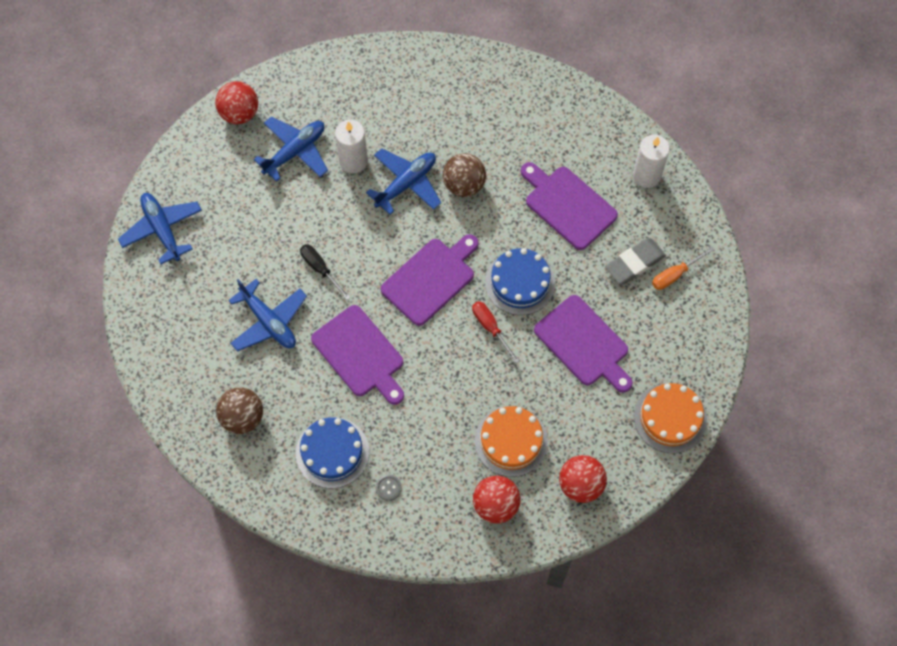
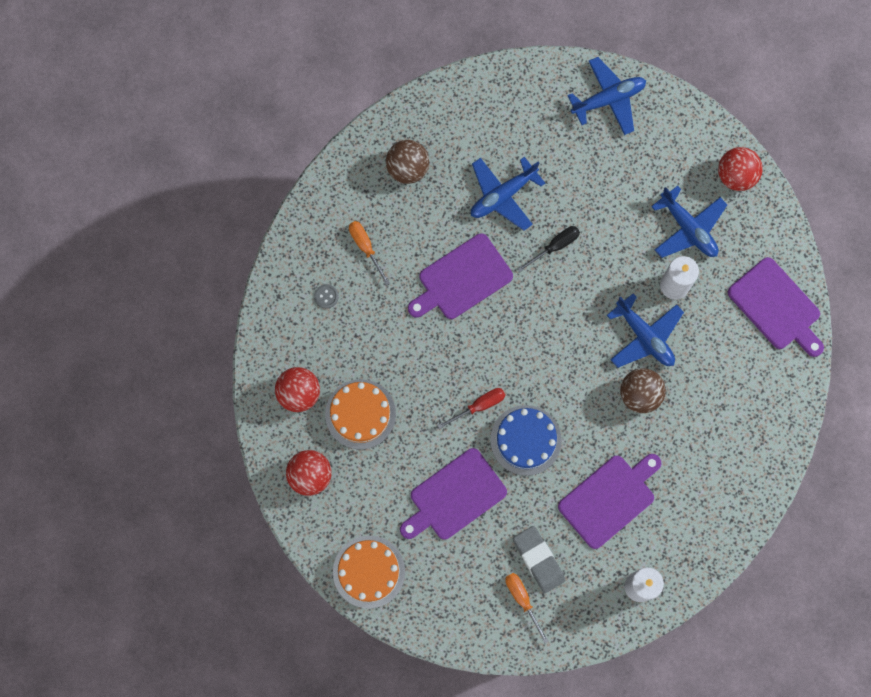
camera: 95 degrees right, 10 degrees up
blue cake [296,417,369,488] -> orange screwdriver [349,221,390,286]
purple cutting board [381,234,479,326] -> purple cutting board moved to [728,257,824,357]

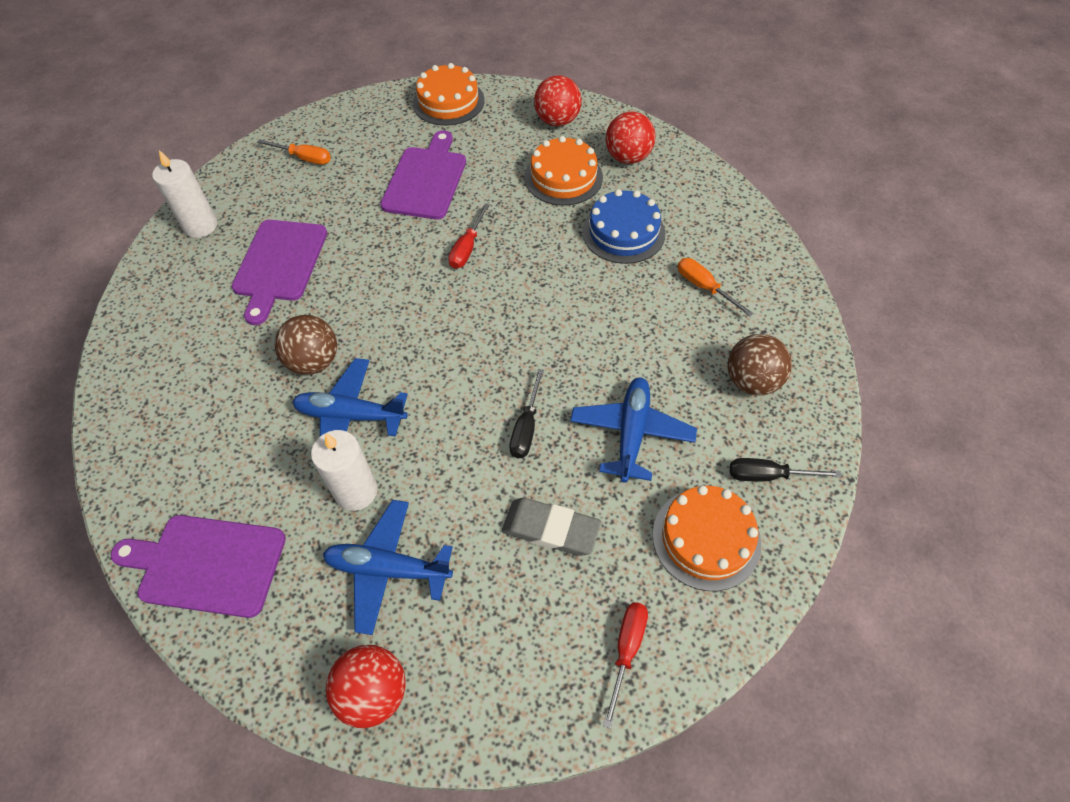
camera: 140 degrees right, 20 degrees down
grey button [314,284,339,309] -> none
orange screwdriver [349,221,390,286] -> orange screwdriver turned 150 degrees counterclockwise [678,258,754,317]
purple cutting board [408,233,513,319] -> none
blue cake [490,405,562,476] -> blue cake moved to [582,189,666,264]
grey eraser [513,526,565,593] -> grey eraser moved to [502,498,601,556]
blue plane [567,57,646,135] -> red screwdriver [603,602,648,729]
none -> orange cake [653,485,761,591]
none -> black screwdriver [730,458,842,481]

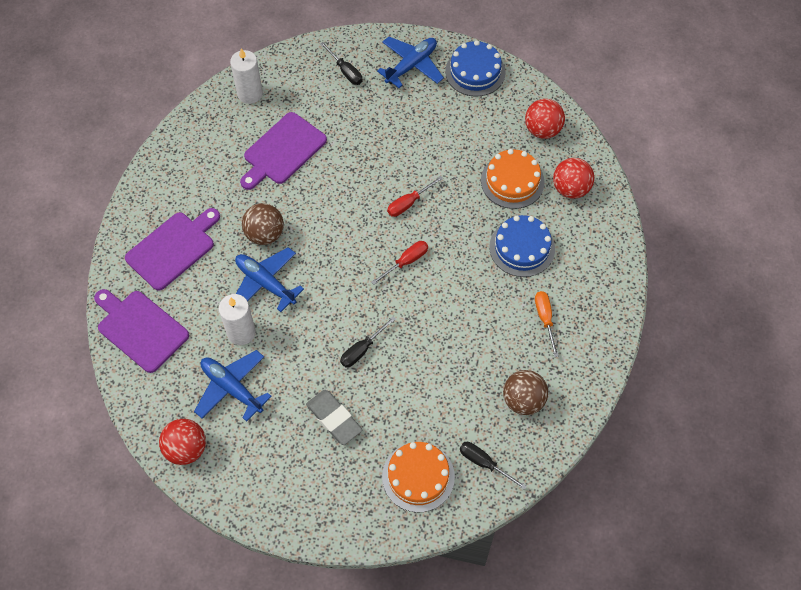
camera: 30 degrees right, 5 degrees up
orange screwdriver [257,139,331,165] -> black screwdriver [320,42,363,85]
purple cutting board [380,130,466,219] -> purple cutting board moved to [125,208,220,291]
orange cake [413,63,485,126] -> blue cake [445,40,506,97]
blue plane [570,377,697,483] -> blue plane moved to [377,37,444,88]
red screwdriver [603,602,648,729] -> red screwdriver moved to [371,241,428,285]

